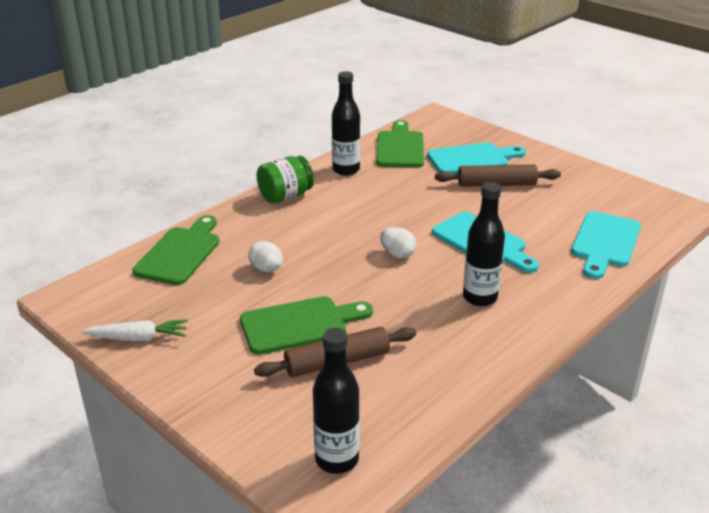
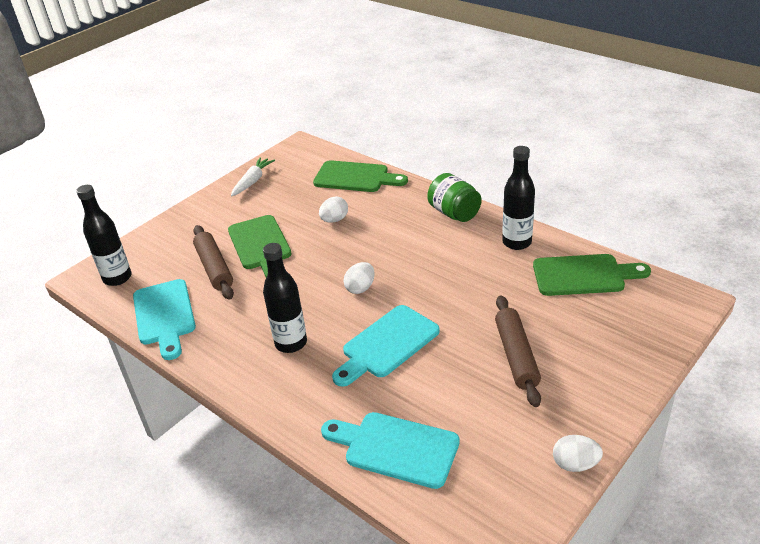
camera: 90 degrees right, 5 degrees up
white carrot [81,319,188,341] -> white carrot turned 150 degrees counterclockwise [231,157,275,196]
turquoise cutting board [427,142,526,173] -> turquoise cutting board moved to [133,279,196,360]
none -> white egg [553,435,603,472]

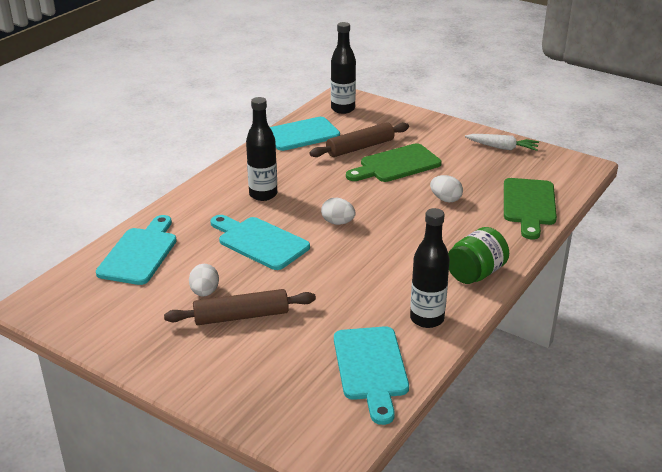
camera: 80 degrees right, 5 degrees down
green cutting board [533,254,651,296] -> turquoise cutting board [334,326,409,425]
white egg [553,435,603,472] -> white egg moved to [189,264,219,296]

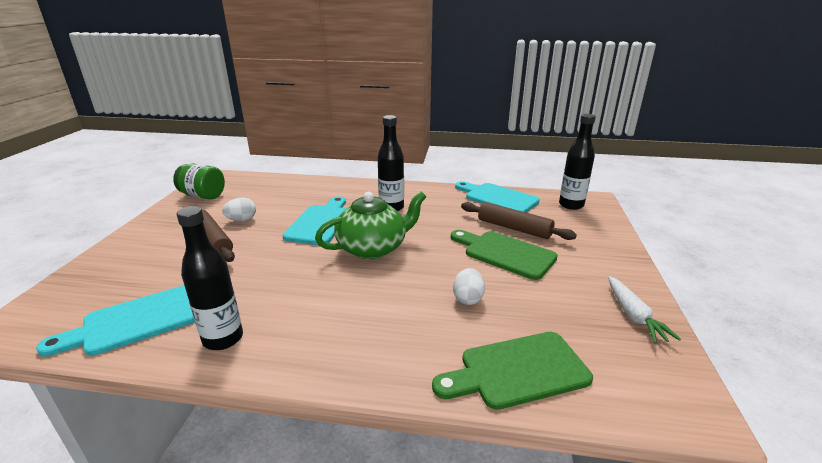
camera: 65 degrees right, 5 degrees down
turquoise cutting board [96,215,177,285] -> none
white egg [321,198,356,225] -> green teapot [315,191,426,259]
green jar [448,227,509,284] -> green jar moved to [173,163,225,200]

